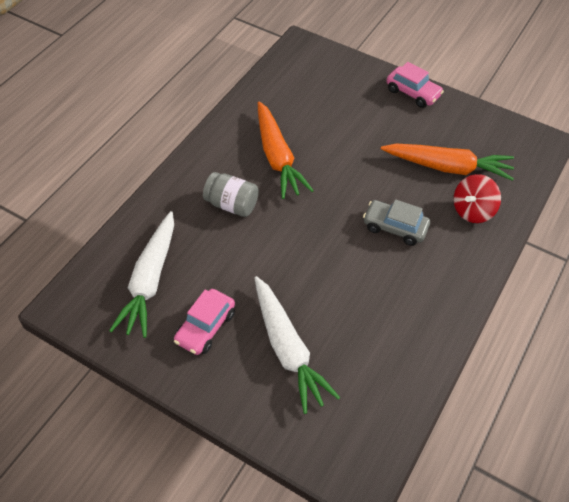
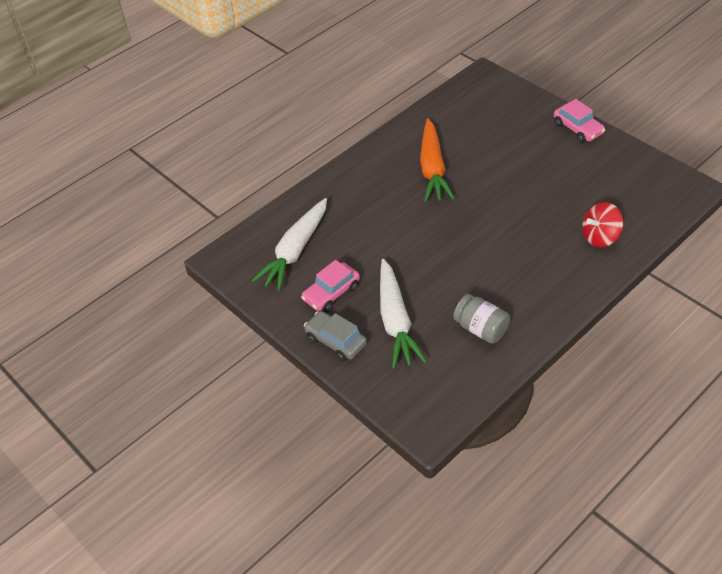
camera: 20 degrees right, 5 degrees down
grey jar [203,172,259,217] -> grey jar moved to [453,294,510,344]
grey car [363,199,430,246] -> grey car moved to [304,311,367,361]
orange carrot [381,144,514,181] -> none

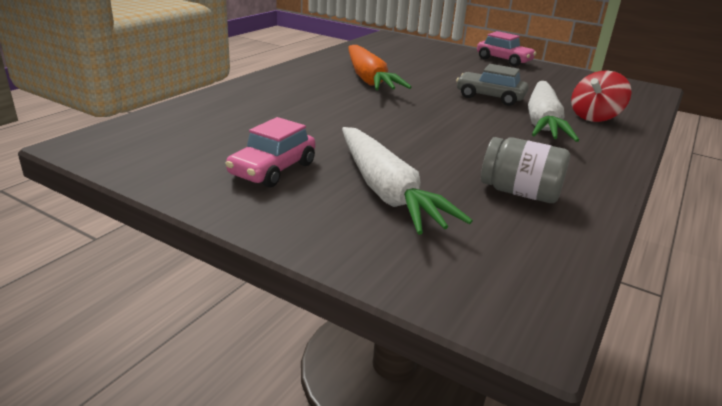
camera: 20 degrees left, 20 degrees down
white carrot [252,198,327,291] -> white carrot moved to [528,81,579,142]
grey car [304,311,367,361] -> grey car moved to [456,64,528,106]

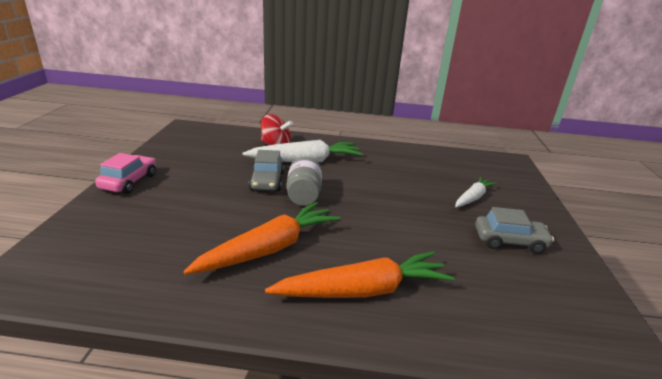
camera: 115 degrees left, 0 degrees up
pink car [226,117,315,188] -> grey car [475,207,554,254]
white carrot [342,127,472,235] -> white carrot [455,177,497,207], size x0.58
grey jar [481,137,570,203] -> grey jar moved to [286,157,322,206]
none -> orange carrot [265,251,454,298]

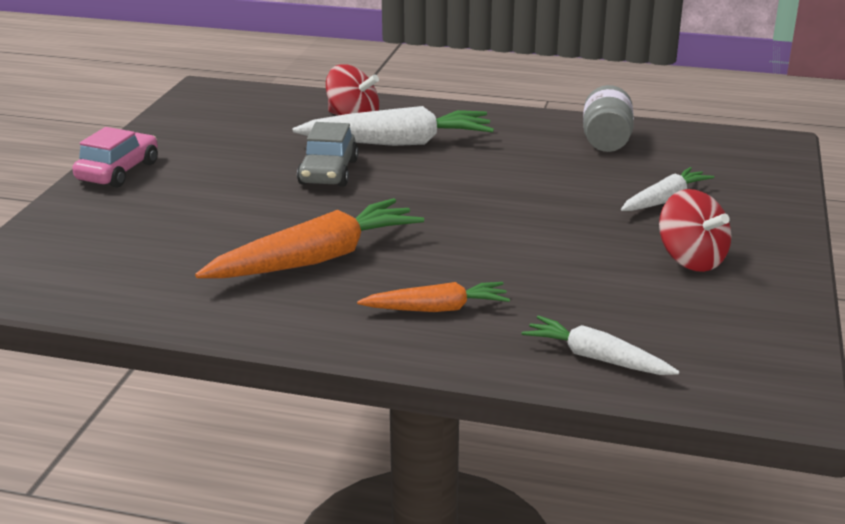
camera: 10 degrees right, 0 degrees up
orange carrot [265,251,454,298] -> orange carrot [357,282,510,312], size x0.58
grey jar [286,157,322,206] -> grey jar moved to [583,85,634,152]
grey car [475,207,554,254] -> red spinning top [659,189,731,272]
none -> white carrot [522,315,680,375]

